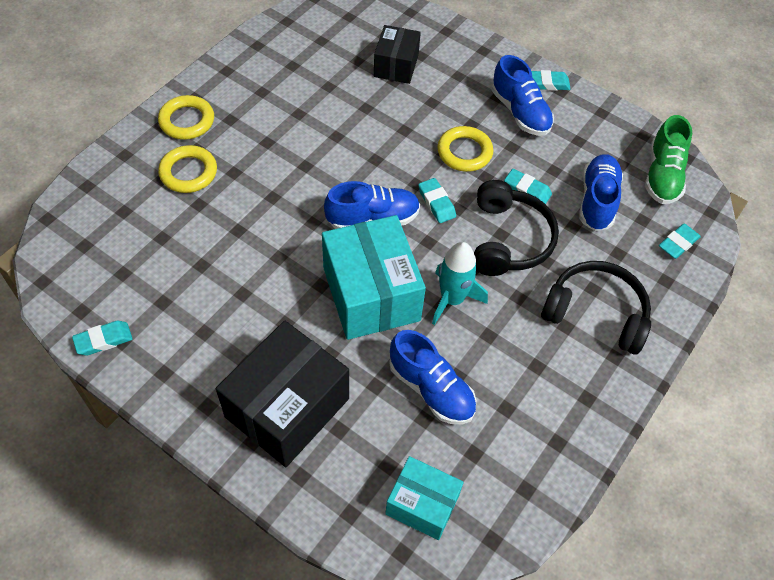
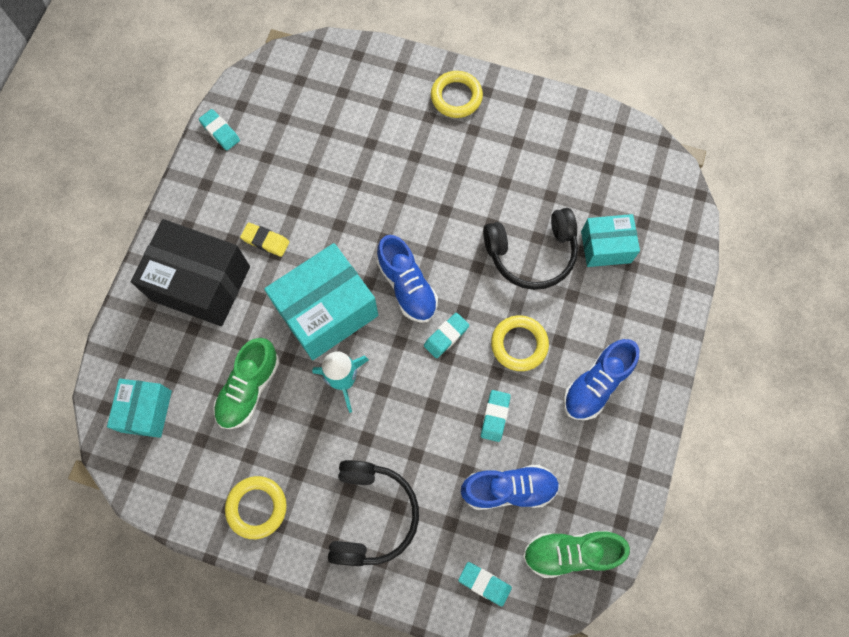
camera: 75 degrees right, 15 degrees up
yellow ring [158,145,217,193] -> yellow ring moved to [225,476,287,539]
black box [374,25,421,84] -> turquoise box [581,214,640,267]
blue shoe [389,330,476,424] -> green shoe [213,338,280,429]
black headphones [474,180,559,276] -> black headphones moved to [483,208,578,290]
turquoise eraser [531,70,570,91] -> none
none -> yellow eraser [240,222,289,257]

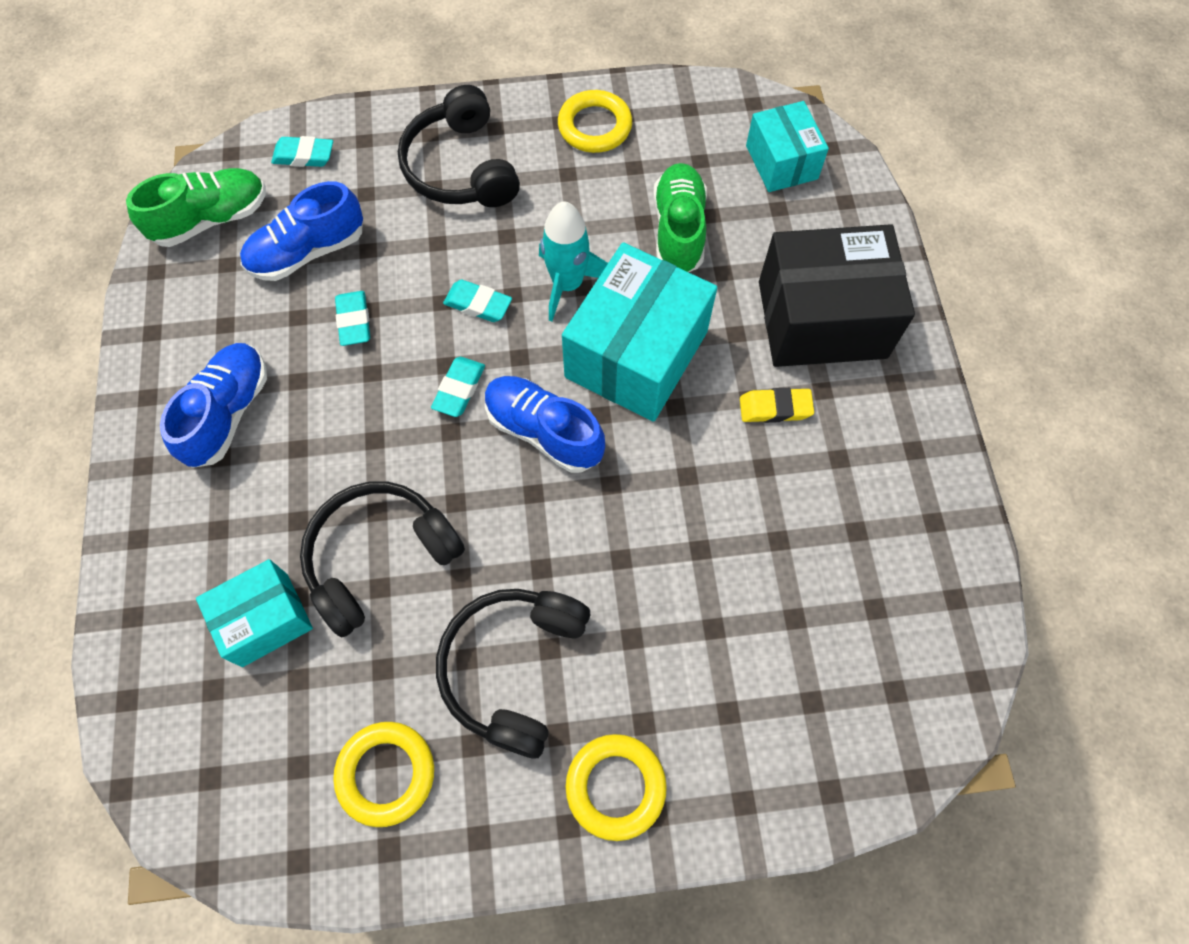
camera: 155 degrees right, 5 degrees down
turquoise eraser [199,109,240,151] -> turquoise eraser moved to [443,280,512,322]
yellow ring [491,315,549,371] -> yellow ring moved to [333,722,434,827]
none -> black headphones [436,589,590,759]

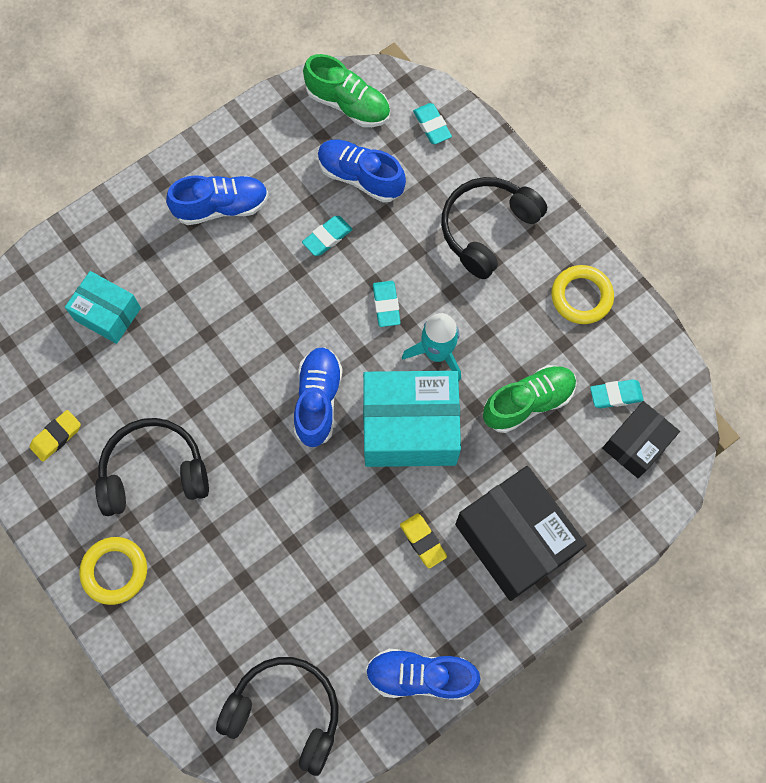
camera: 60 degrees right, 5 degrees up
black headphones [300,481,465,637] -> black headphones moved to [216,657,338,776]
yellow ring [333,722,434,827] -> yellow eraser [30,410,81,462]
turquoise eraser [431,357,485,417] -> turquoise eraser moved to [590,380,644,408]
turquoise box [746,101,829,192] -> black box [602,401,680,478]
none -> blue shoe [366,649,480,700]

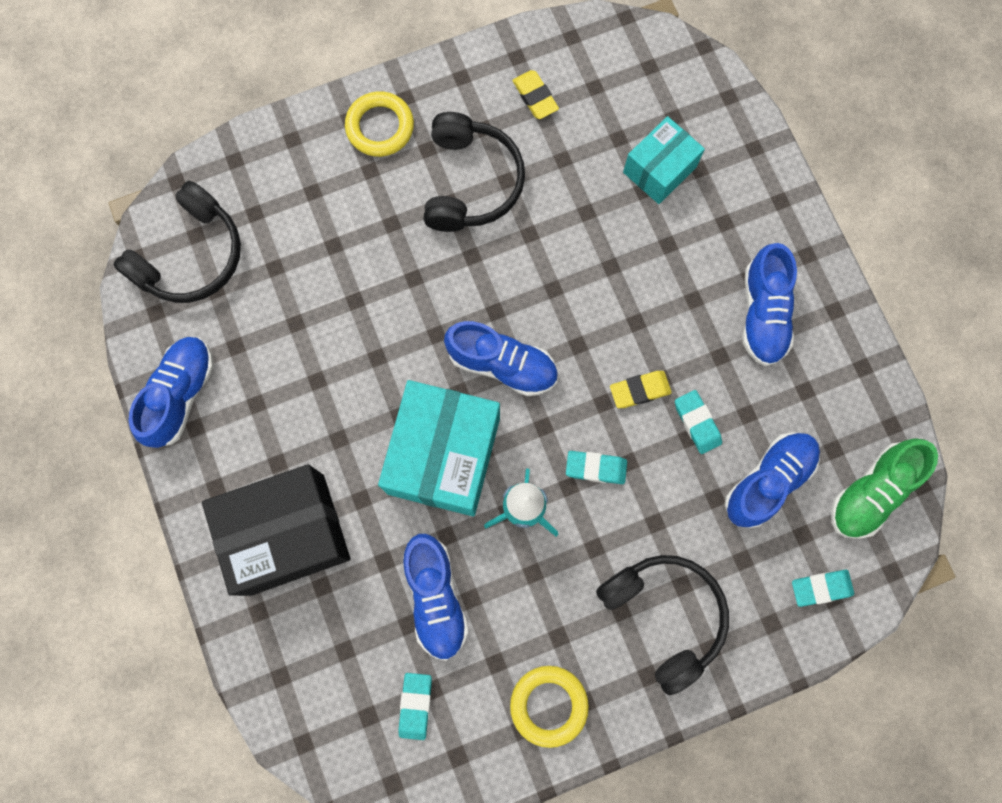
camera: 105 degrees right, 5 degrees up
yellow eraser [400,513,447,568] -> yellow eraser moved to [610,371,672,408]
green shoe [483,365,577,433] -> blue shoe [403,534,469,661]
black box [602,401,680,478] -> none

